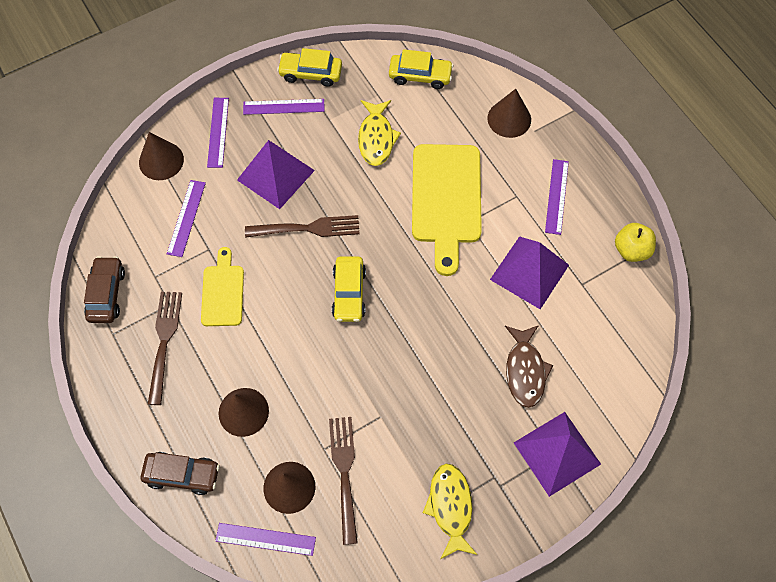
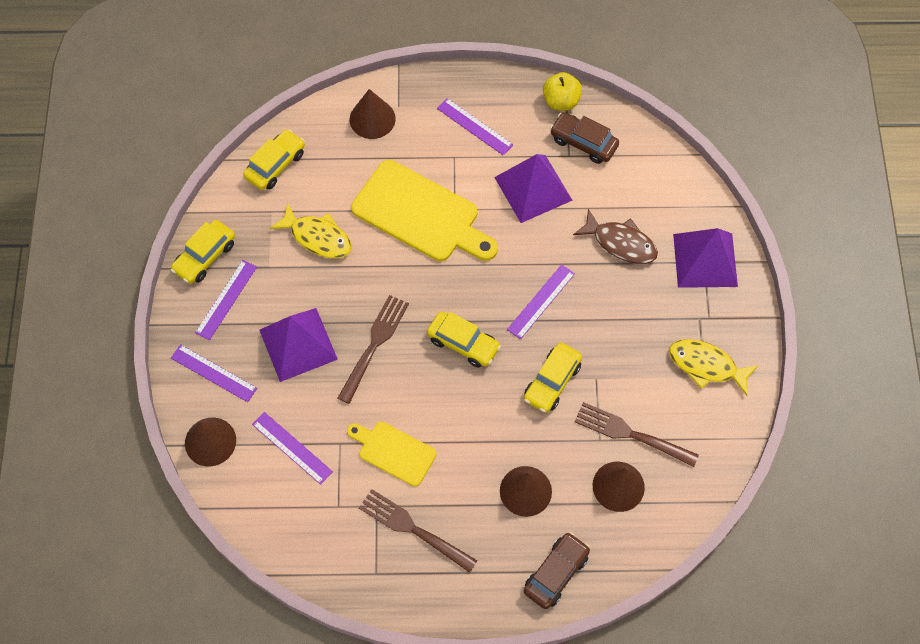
camera: 60 degrees left, 0 degrees up
brown car [84,256,125,323] -> brown car moved to [550,113,619,164]
purple ruler [215,523,316,556] -> purple ruler moved to [507,264,575,339]
none -> yellow car [524,343,582,413]

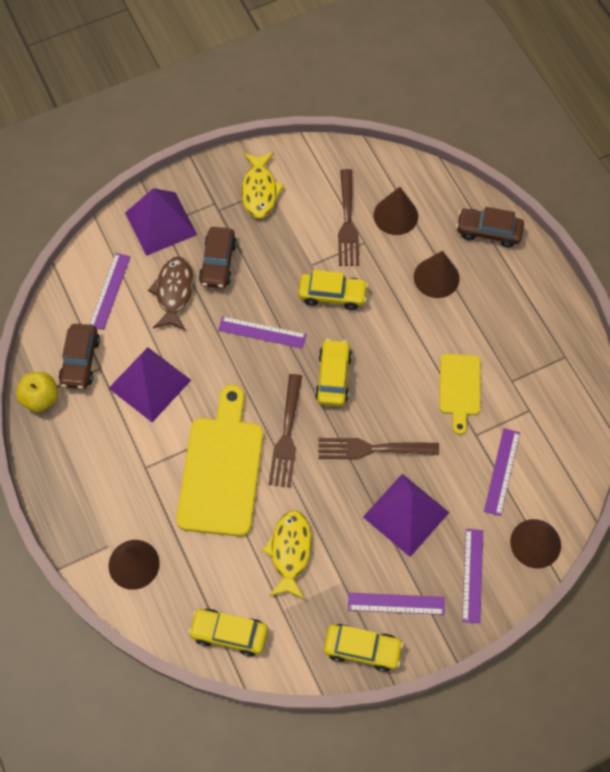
camera: 115 degrees left, 0 degrees up
brown fork [359,489,477,573] -> brown fork moved to [269,374,302,488]
purple ruler [437,98,513,156] -> purple ruler moved to [89,253,130,330]
none -> brown car [199,227,237,288]

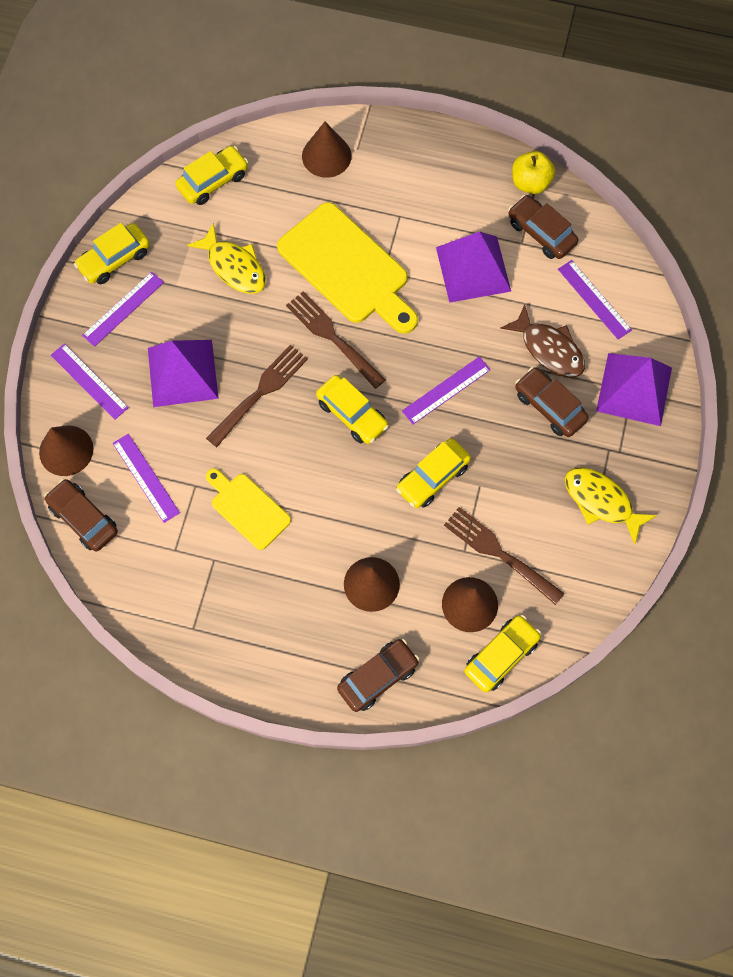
camera: 130 degrees right, 5 degrees up
none -> brown car [44,479,118,551]
none -> yellow car [464,615,541,692]

